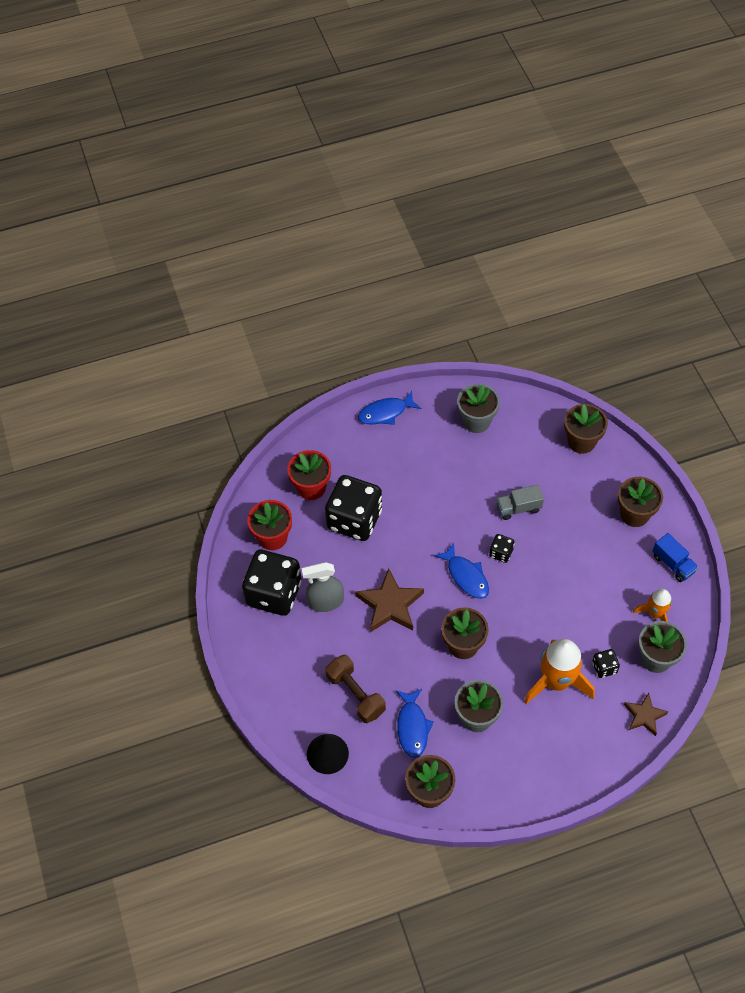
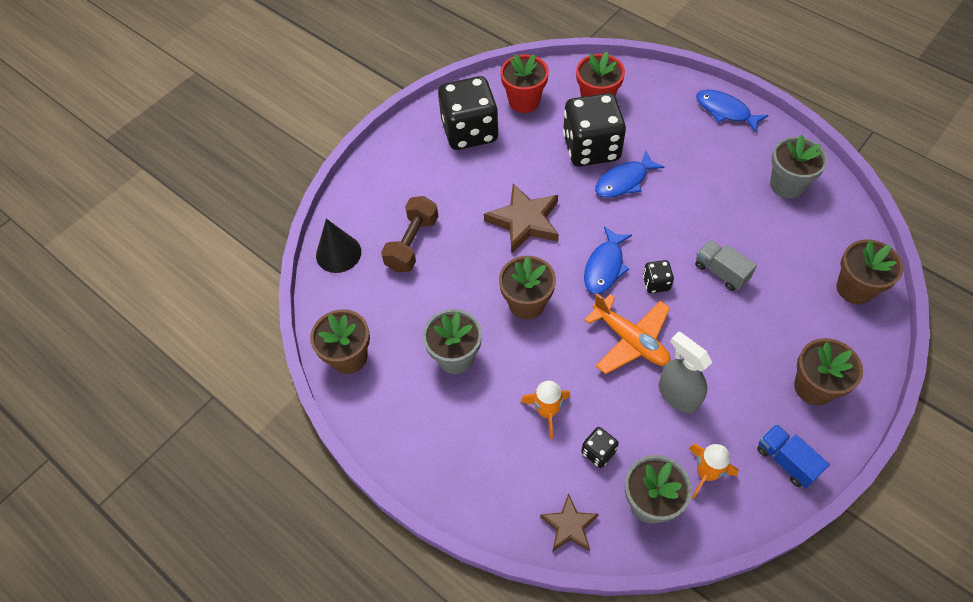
camera: 60 degrees right, 0 degrees up
grey spray bottle [302,562,344,612] -> grey spray bottle moved to [659,332,712,413]
blue fish [396,689,434,758] -> blue fish moved to [595,151,665,198]
orange rocket [524,639,595,704] -> orange rocket [521,381,570,439], size x0.57
blue truck [653,533,698,582] -> blue truck turned 120 degrees clockwise [757,424,830,488]
none -> orange plane [584,293,671,374]

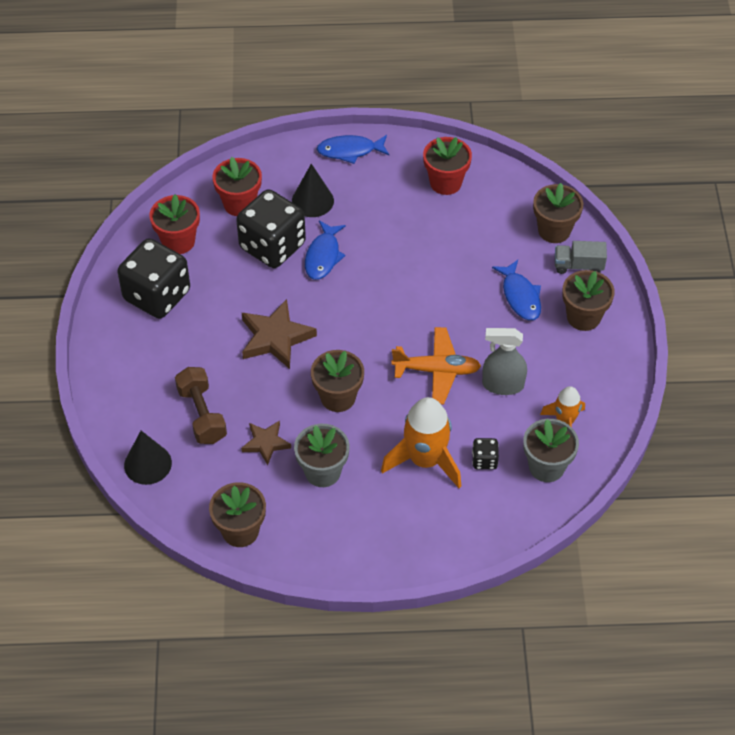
camera: 45 degrees left, 5 degrees down
orange rocket [521,381,570,439] -> orange rocket [381,397,461,488], size x1.75
brown star [540,493,599,551] -> brown star moved to [241,420,291,465]
blue fish [584,226,632,294] -> blue fish moved to [492,260,541,320]
black dice [643,260,674,293] -> none
grey truck [695,240,757,291] -> grey truck moved to [555,241,607,274]
blue truck [757,424,830,488] -> none
grey flower pot [770,135,828,198] -> red flower pot [423,137,472,195]
none -> black cone [292,164,334,217]

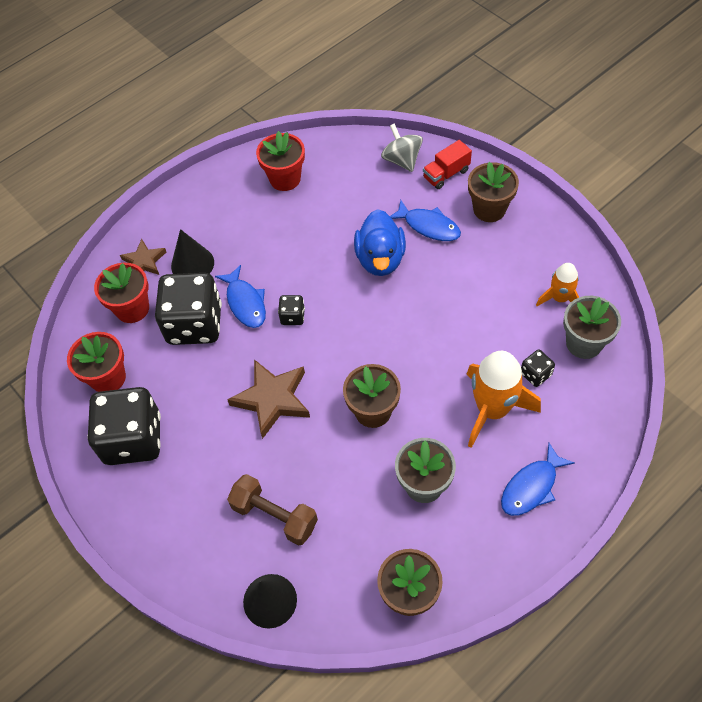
camera: 35 degrees left, 5 degrees up
brown star [241,420,291,465] -> brown star moved to [120,239,166,275]
blue fish [317,135,389,164] -> blue fish moved to [501,443,575,516]
orange plane [391,327,481,405] -> none
grey spray bottle [482,328,527,395] -> none
brown flower pot [533,183,583,243] -> grey spinning top [381,123,423,172]
grey truck [555,241,607,274] -> red truck [423,140,472,189]
none -> black dice [278,295,305,325]
none -> blue duck [354,209,406,276]

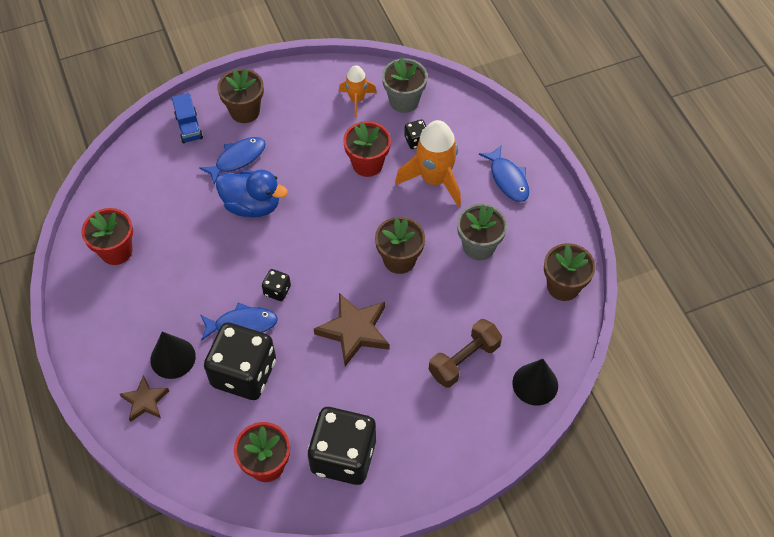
camera: 75 degrees left, 0 degrees up
red flower pot [94,263,149,323] -> red flower pot moved to [343,121,391,177]
grey spinning top [381,123,423,172] -> none
red truck [423,140,472,189] -> blue truck [172,93,203,143]

